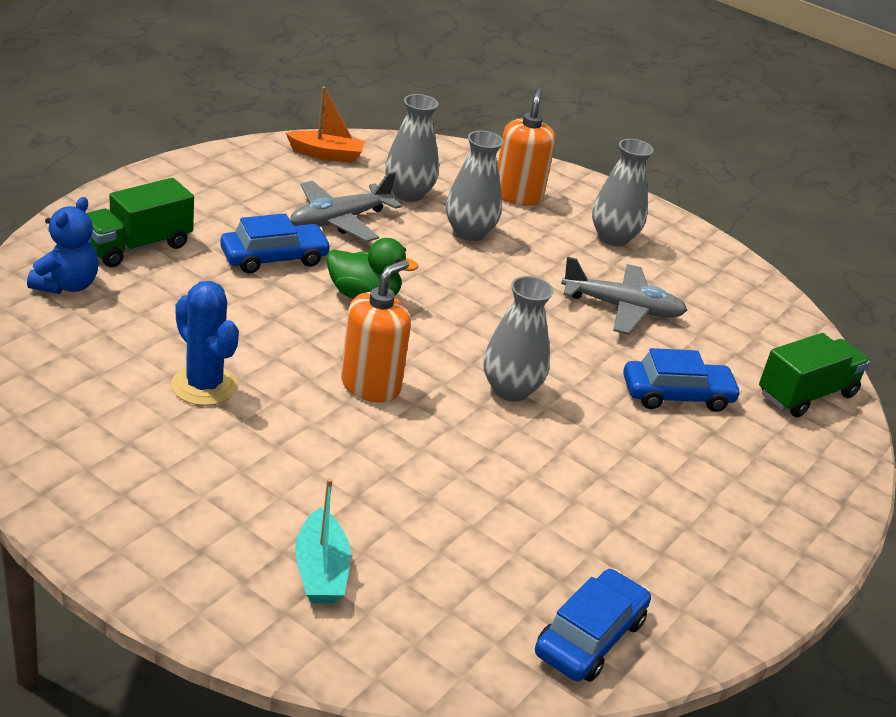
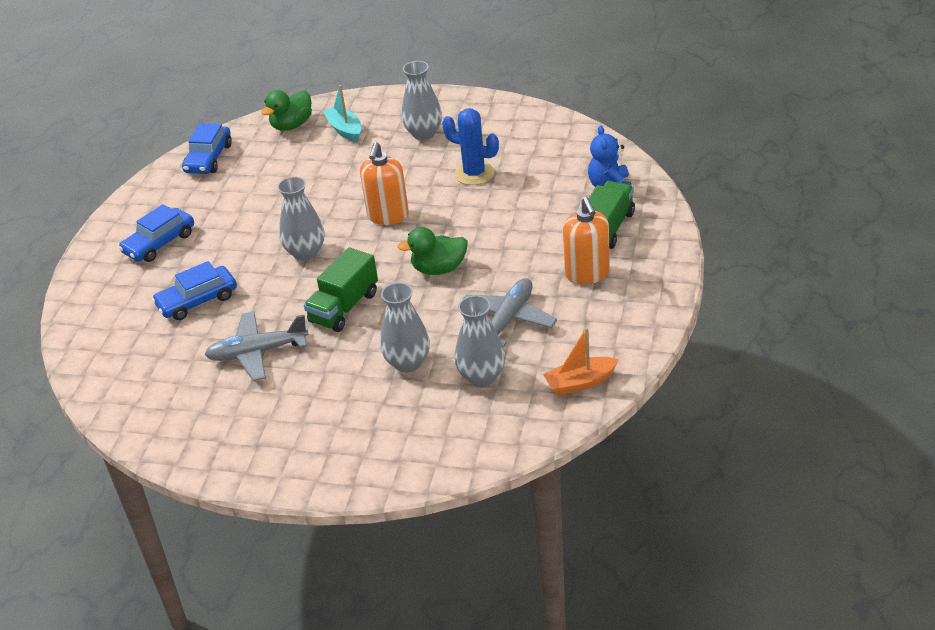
camera: 165 degrees right, 5 degrees up
blue car [220,214,331,274] -> blue car moved to [119,204,194,262]
orange soap dispenser [498,88,555,206] -> orange soap dispenser moved to [563,197,610,285]
grey vase [592,139,654,246] -> grey vase moved to [402,61,442,140]
green truck [759,333,870,417] -> green truck moved to [304,247,378,332]
none -> green duck [261,90,312,131]

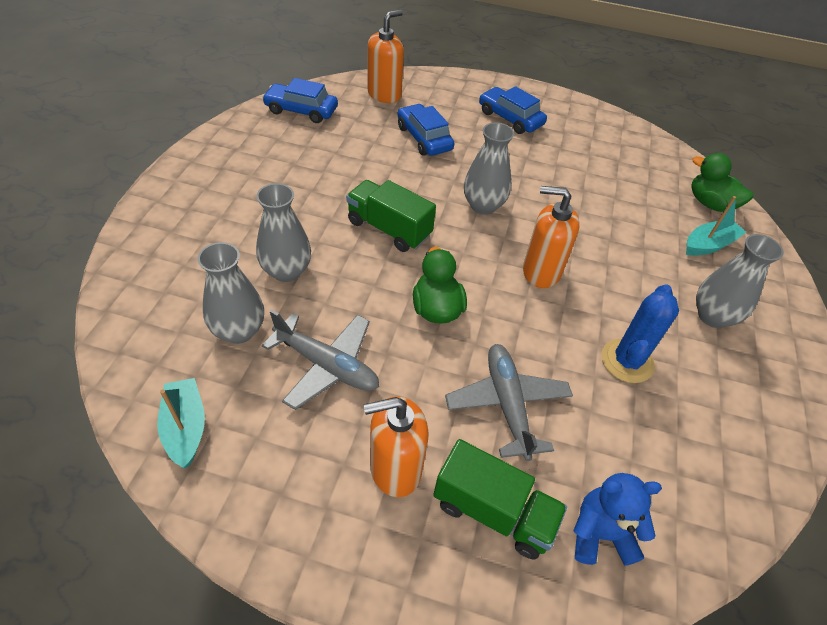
camera: 85 degrees right, 10 degrees up
blue car [182,123,232,174] -> blue car moved to [262,78,338,123]
grey plane [204,311,309,381] -> grey plane moved to [445,344,573,461]
orange boat [543,327,619,395] -> turquoise boat [157,378,205,468]
none -> orange soap dispenser [367,10,404,103]

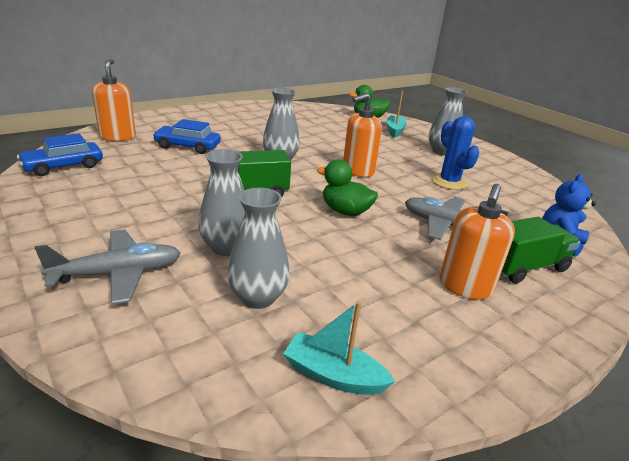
camera: 50 degrees left, 20 degrees down
grey plane [262,310,379,410] -> grey plane moved to [35,229,181,305]
blue car [479,86,547,134] -> none

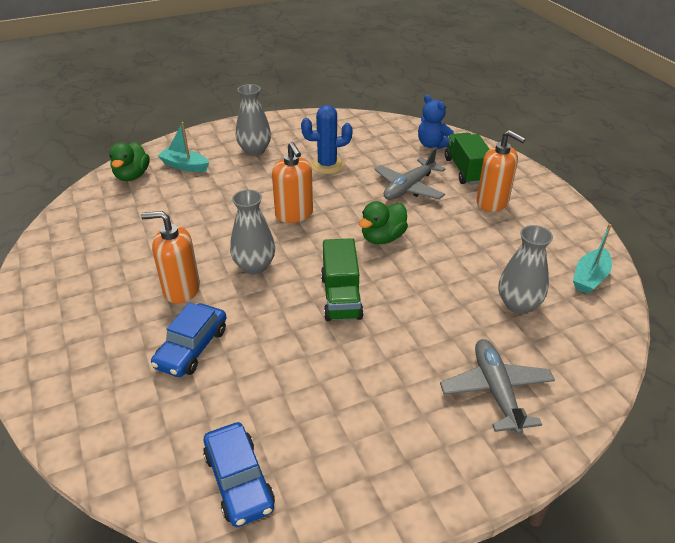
camera: 75 degrees left, 10 degrees up
orange soap dispenser [92,59,136,141] -> orange soap dispenser moved to [141,211,200,304]
grey vase [198,149,245,256] -> none

